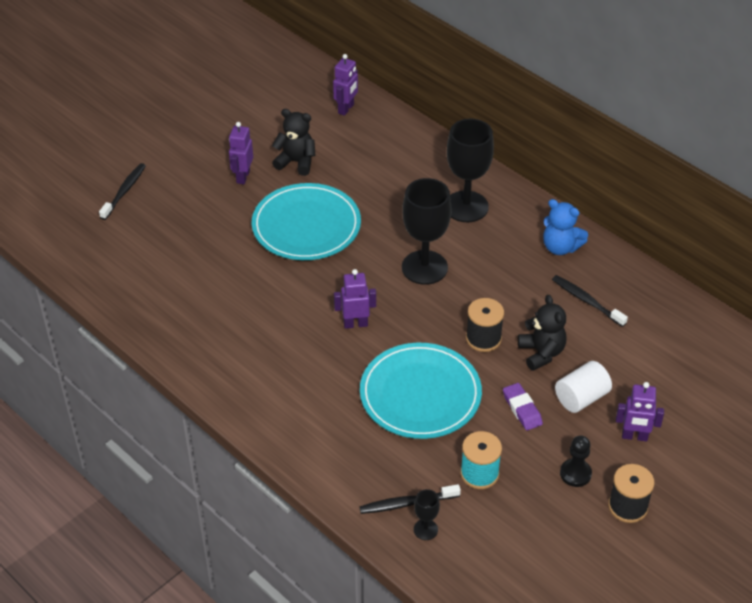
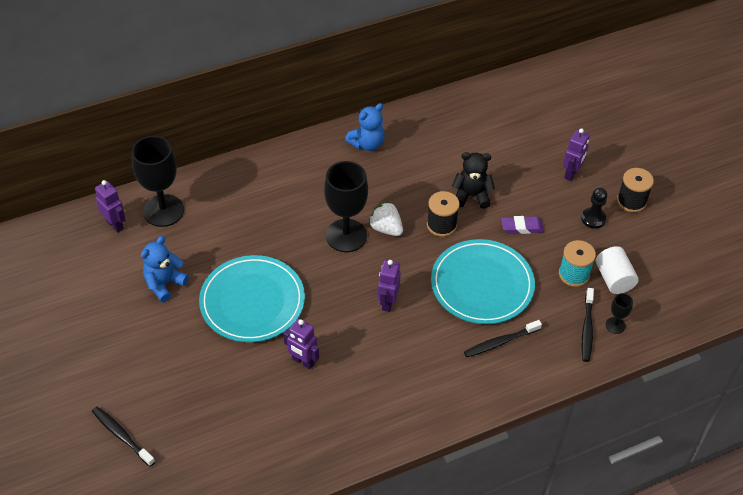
camera: 70 degrees left, 5 degrees up
purple robot [229,122,253,184] -> purple robot moved to [283,318,319,369]
black teddy bear [272,109,315,176] -> blue teddy bear [141,236,189,302]
black goblet [447,119,494,222] -> black goblet moved to [131,136,184,227]
black toothbrush [552,275,628,327] -> black toothbrush moved to [464,320,542,357]
white cylinder [555,361,612,413] -> white cylinder moved to [596,246,639,294]
none -> white strawberry [369,201,403,236]

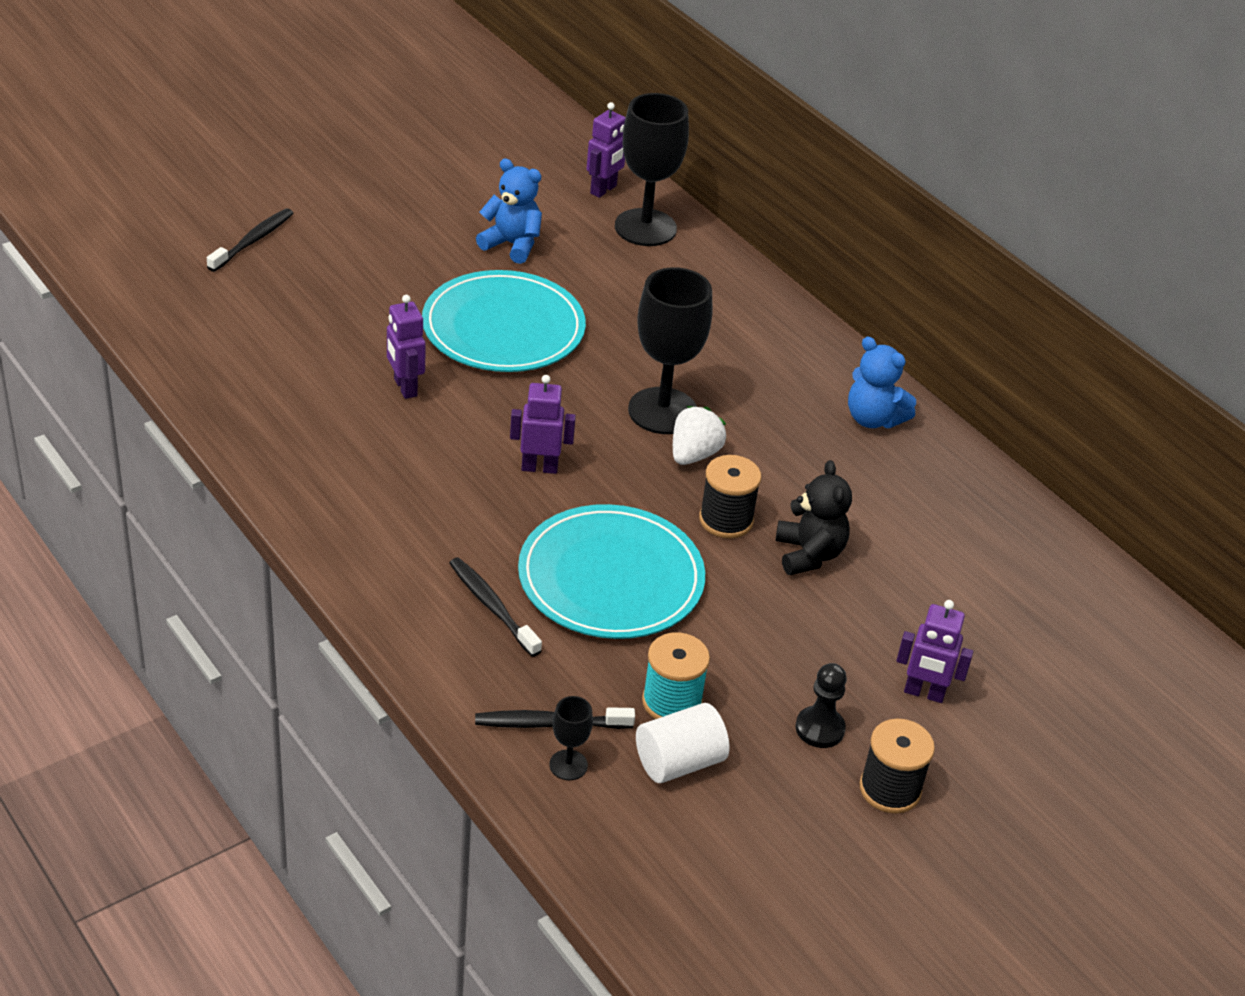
camera: 75 degrees right, 10 degrees down
purple robot [283,318,319,369] -> purple robot turned 45 degrees counterclockwise [387,295,426,399]
purple eraser [501,216,544,234] -> none

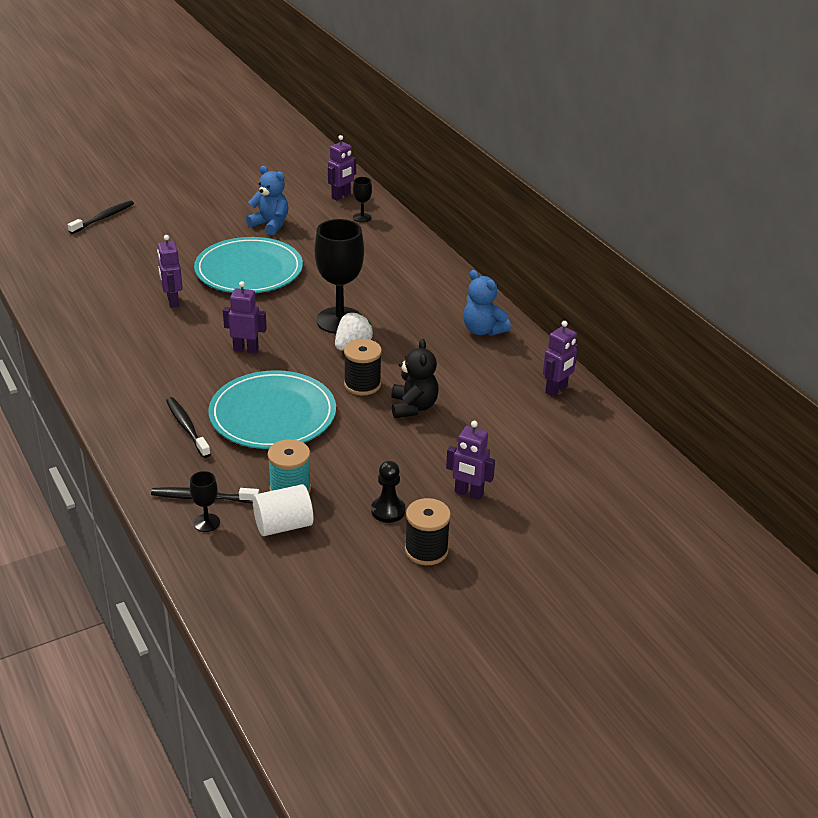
camera: 10 degrees right, 5 degrees down
black goblet [615,93,689,246] -> black goblet [353,177,372,223], size x0.45
none -> purple robot [543,321,578,397]

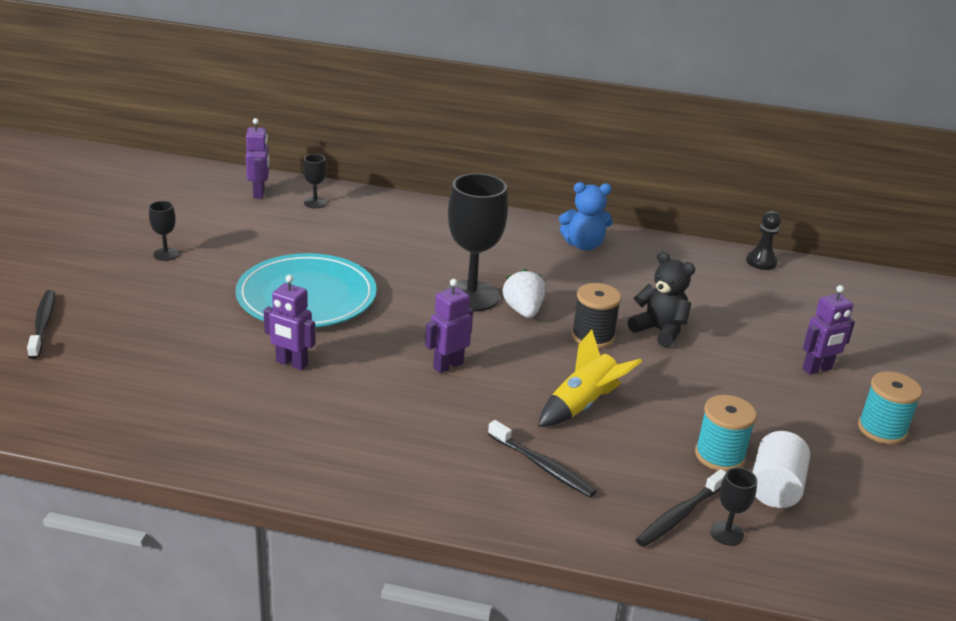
camera: 50 degrees left, 5 degrees down
black toothbrush [166,397,211,458] -> black toothbrush turned 150 degrees counterclockwise [488,420,596,497]
turquoise plate [208,370,336,449] -> yellow rocket [538,330,642,427]
blue teddy bear [246,166,289,235] -> none
black pawn [371,461,405,523] -> black pawn moved to [746,211,781,270]
black spool [405,498,451,565] -> turquoise spool [858,371,922,445]
purple robot [543,321,578,397] -> none
none -> black goblet [149,201,179,261]

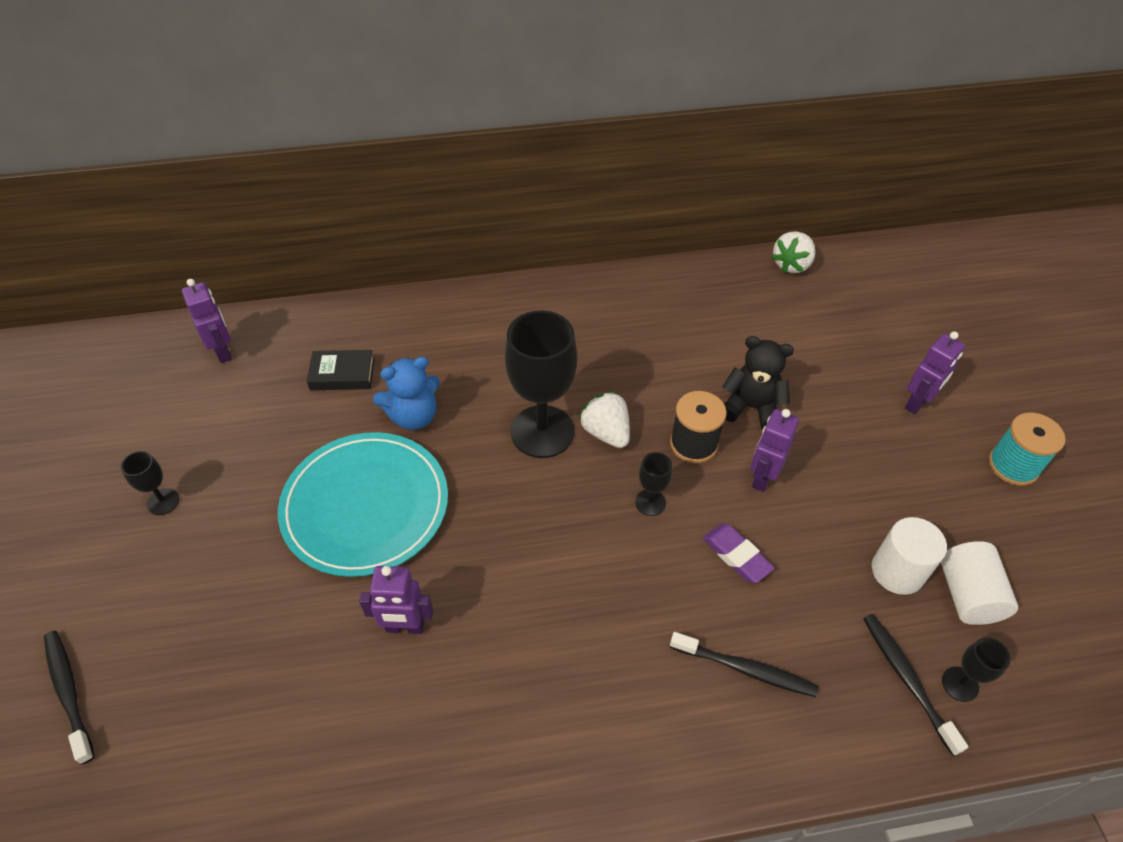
camera: 20 degrees left, 20 degrees up
black goblet [303,154,326,208] -> black goblet moved to [635,452,672,516]
purple robot [425,279,473,373] -> purple robot moved to [750,409,799,492]
yellow rocket [538,330,642,427] -> purple eraser [703,524,775,583]
blue teddy bear [559,182,613,251] -> blue teddy bear moved to [373,357,440,430]
black toothbrush [636,469,726,547] -> black toothbrush turned 135 degrees clockwise [863,614,968,756]
turquoise spool [695,395,757,472] -> white cylinder [872,517,947,595]
black pawn [746,211,781,270] -> white strawberry [772,231,815,273]
none -> black book [307,350,374,390]

